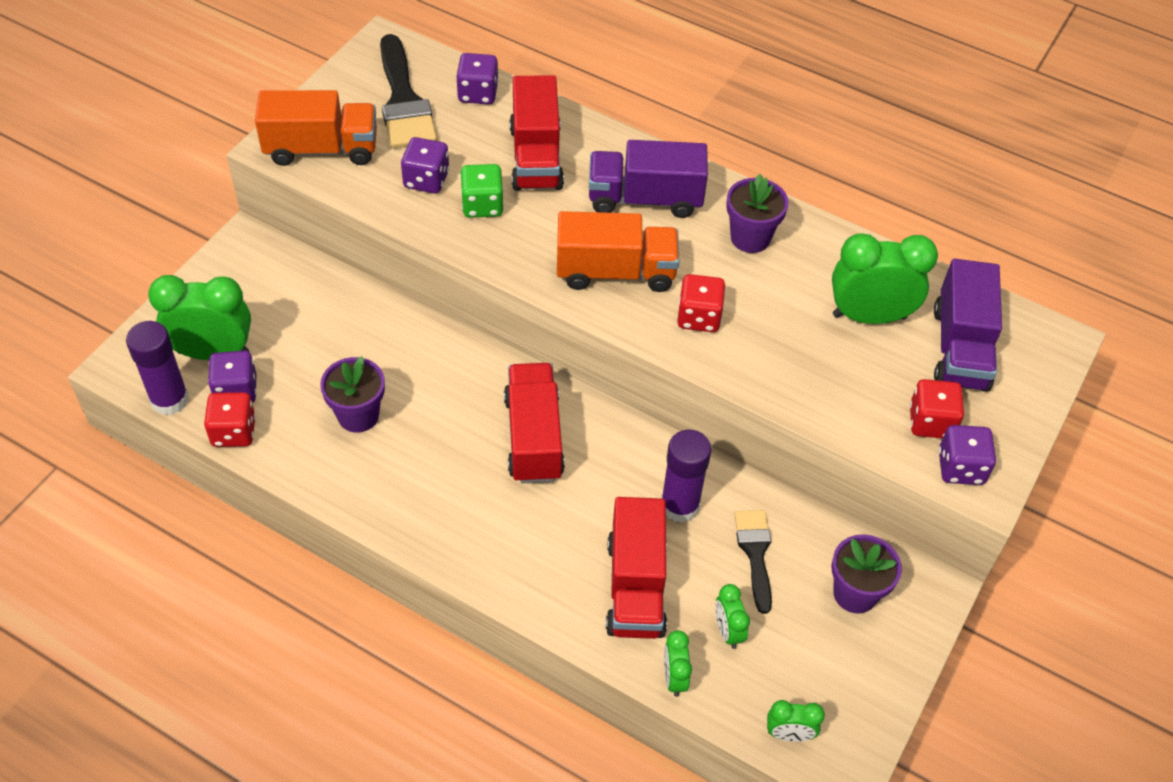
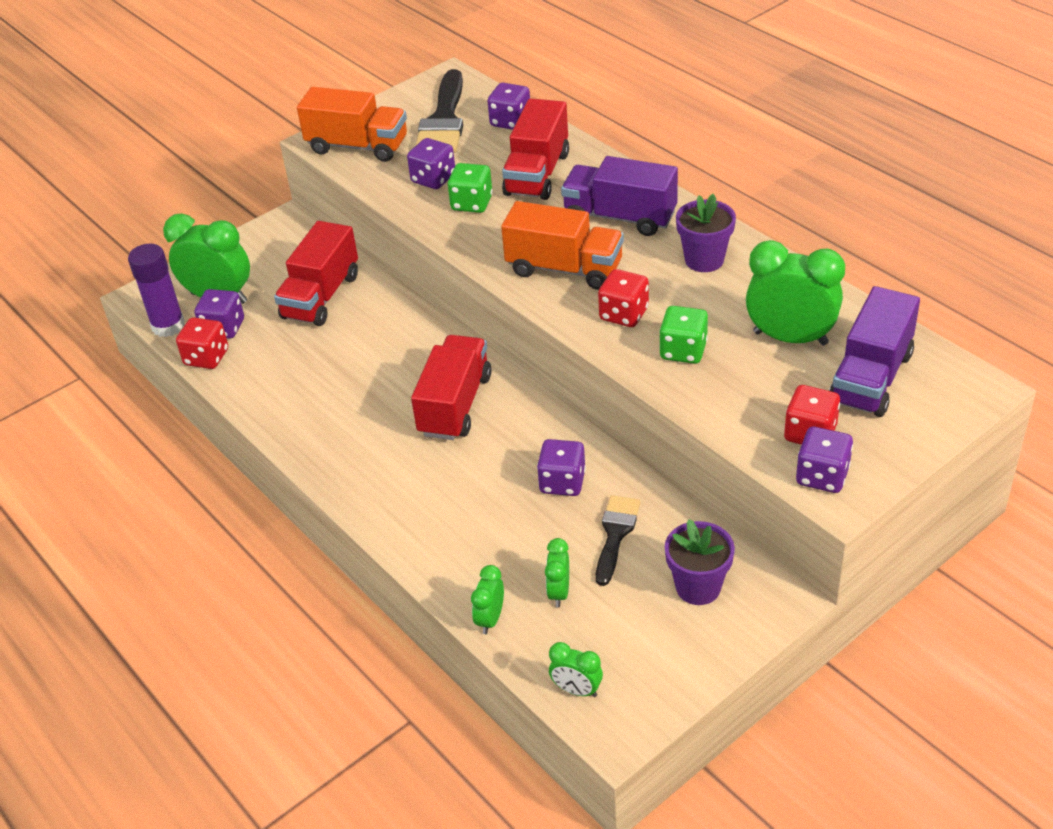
camera: 25 degrees right, 10 degrees down
purple flower pot [320,356,385,433] -> none
red truck [606,497,667,639] -> red truck moved to [274,221,358,326]
purple glue stick [661,429,711,523] -> purple dice [537,439,586,496]
none -> green dice [659,306,708,364]

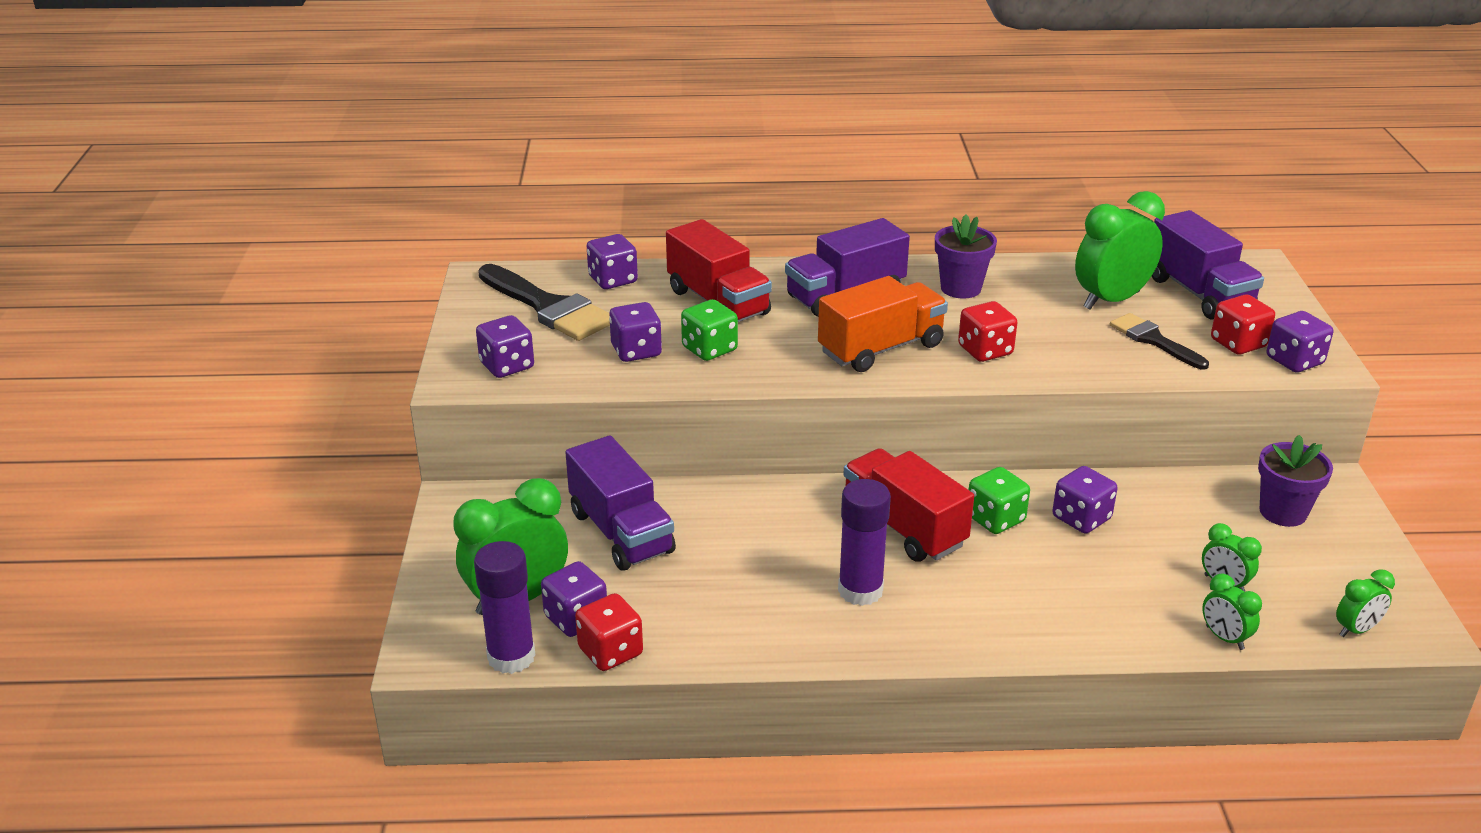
camera: 55 degrees left, 10 degrees down
red truck [274,221,358,326] -> purple truck [565,435,676,571]
orange truck [297,87,407,162] -> purple dice [476,315,534,378]
black brush [596,495,640,586] -> black brush moved to [1110,313,1209,370]
green dice [659,306,708,364] -> green dice moved to [969,467,1030,534]
none -> purple glue stick [838,479,891,606]

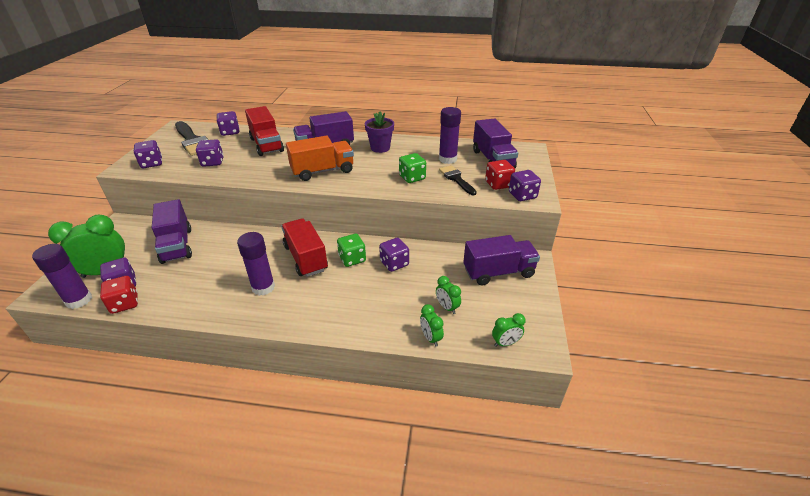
camera: 10 degrees right, 5 degrees up
green dice [681,299,738,361] -> green dice moved to [399,153,426,183]
red dice [958,301,1018,362] -> none
green clock [1075,191,1165,310] -> purple glue stick [439,107,461,164]
purple flower pot [1258,435,1333,527] -> purple truck [463,235,540,285]

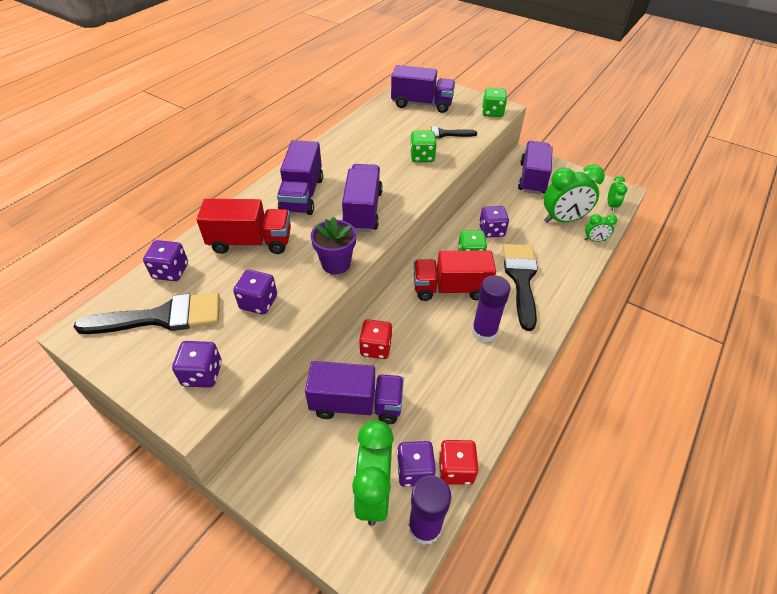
camera: 65 degrees left, 10 degrees up
orange truck [286,136,354,181] -> purple truck [342,164,383,232]
purple flower pot [365,111,394,153] -> purple flower pot moved to [311,217,356,274]
green clock [436,276,461,314] -> green clock [544,165,605,223], size x1.99
purple glue stick [439,107,461,164] -> none
red dice [485,160,515,190] -> red dice moved to [359,319,392,359]
purple dice [509,170,541,201] -> green dice [482,88,507,117]
none -> black brush [503,244,538,331]

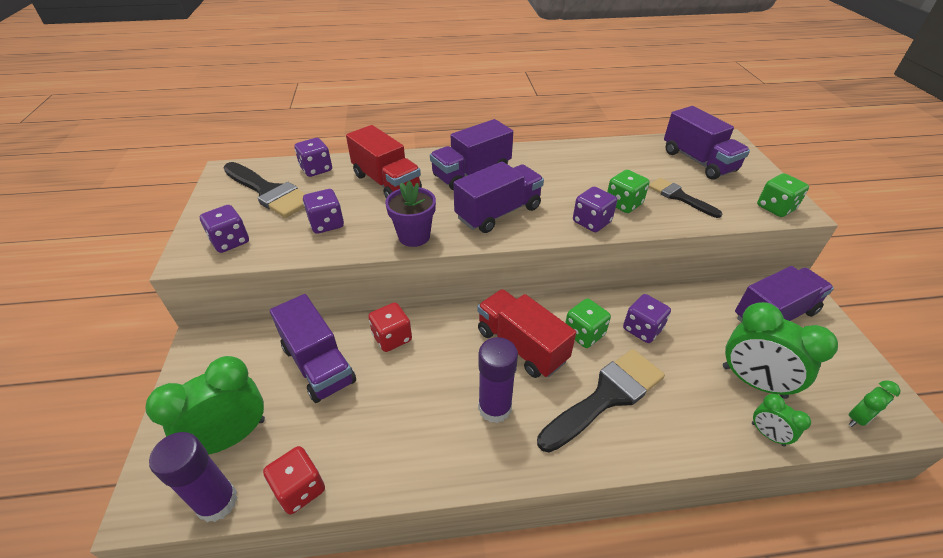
camera: 50 degrees right, 5 degrees down
purple dice [397,441,436,487] -> purple dice moved to [573,187,617,232]

